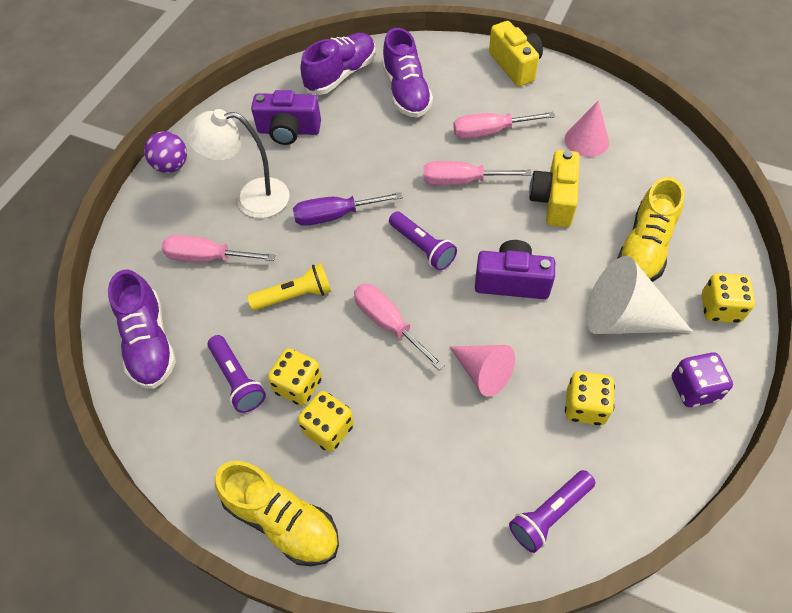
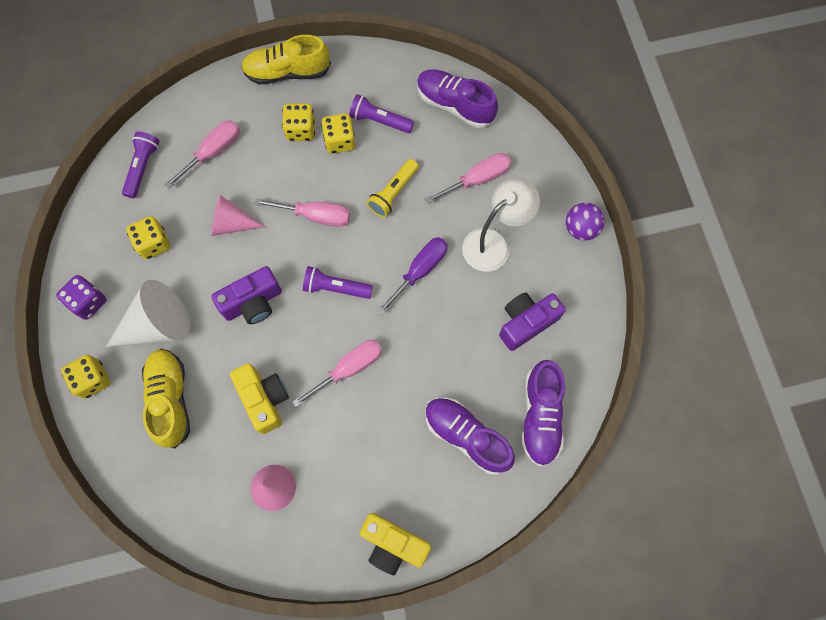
camera: 140 degrees right, 15 degrees up
pink screwdriver [453,112,555,139] -> pink screwdriver moved to [164,120,240,189]

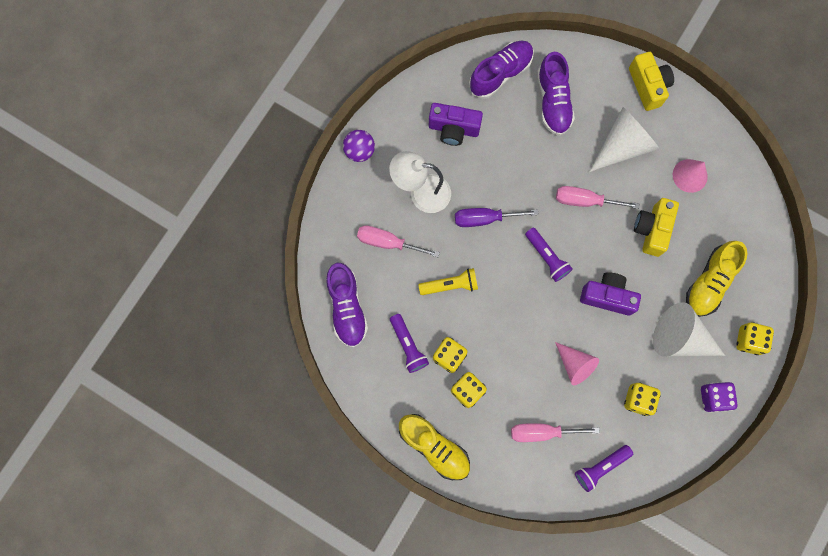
camera: 135 degrees left, 5 degrees up
pink screwdriver [255,198,350,227] -> none
none -> white cone [589,107,660,172]

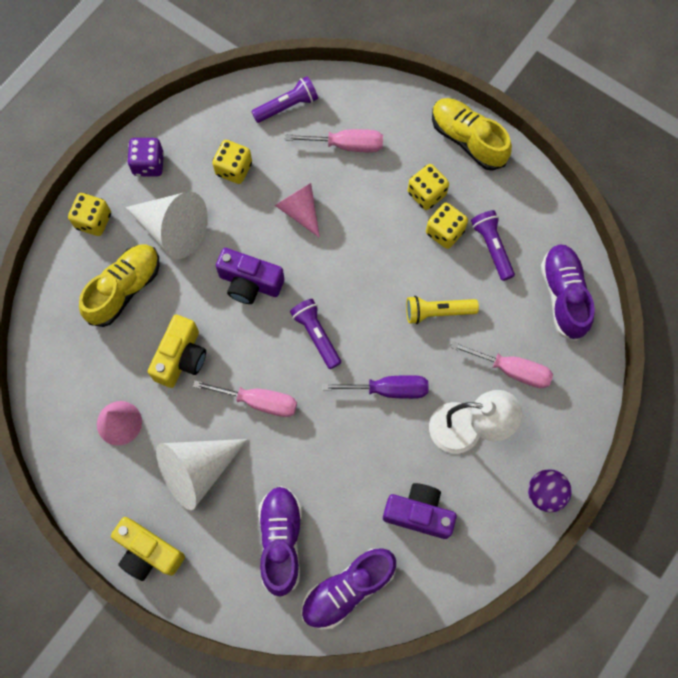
camera: 175 degrees left, 5 degrees down
yellow camera [629,52,674,111] -> yellow camera turned 45 degrees counterclockwise [111,517,185,581]

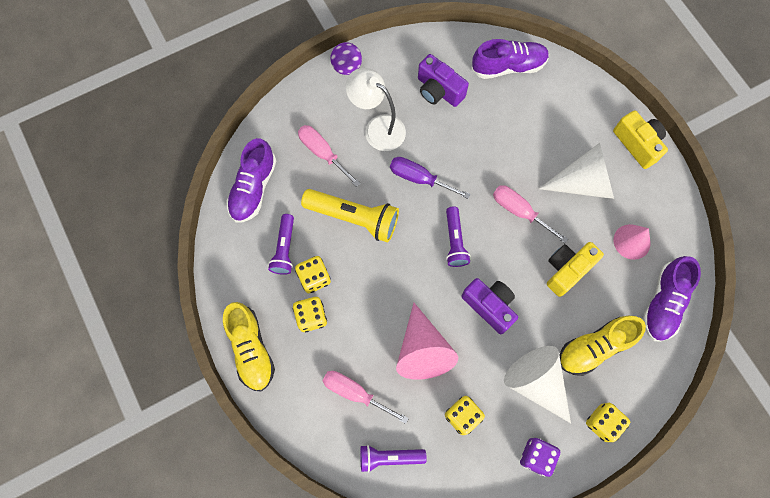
camera: 155 degrees left, 0 degrees up
purple shoe [258,486,302,597] -> purple shoe moved to [643,256,701,342]
pink cone [275,183,320,238] -> pink cone [396,303,458,380], size x1.56
yellow flashlight [406,296,479,324] -> yellow flashlight [301,189,399,242], size x1.61

